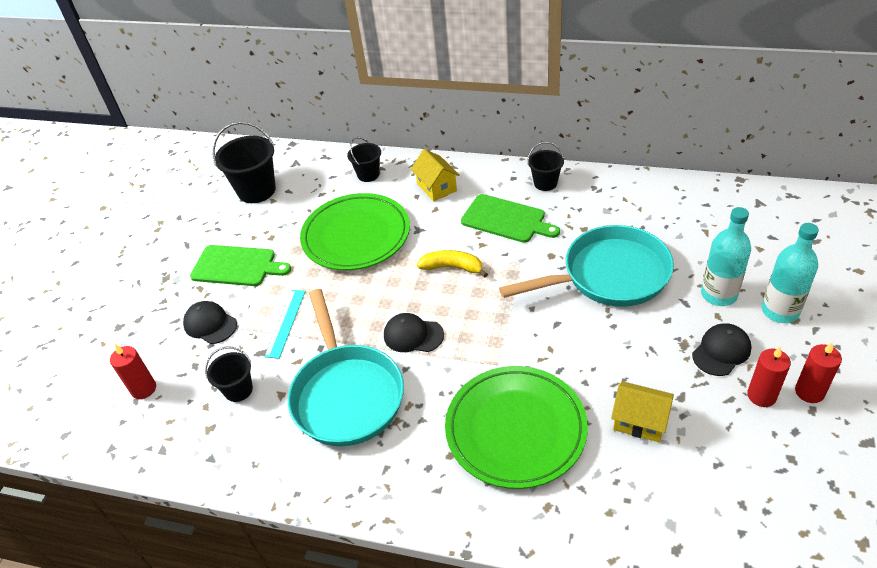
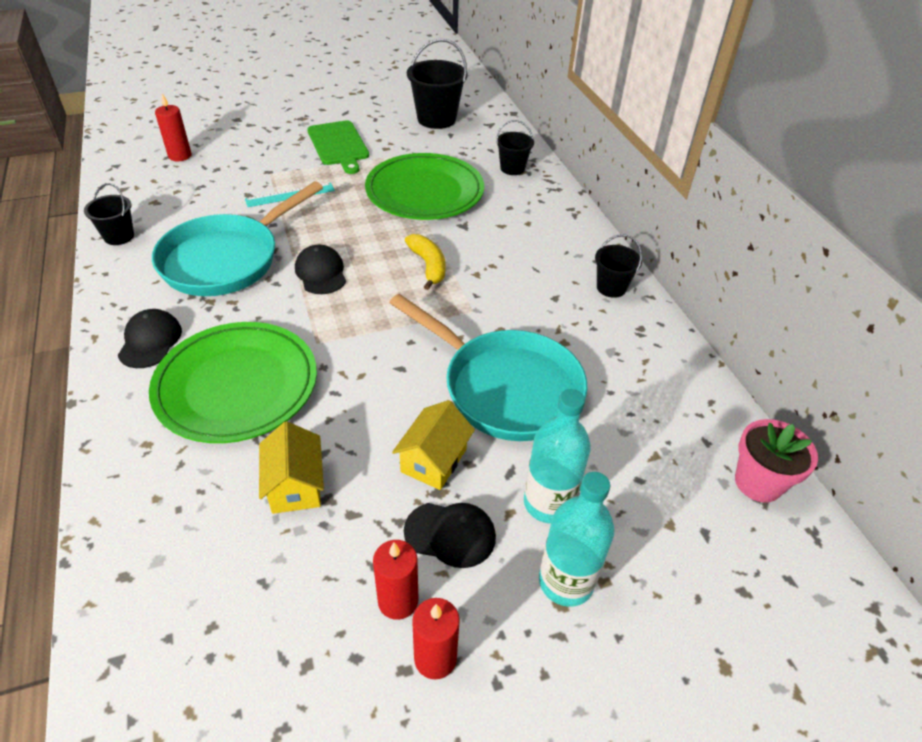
camera: 50 degrees right, 0 degrees up
black cap [183,301,237,344] -> black cap moved to [118,309,182,368]
black bucket [205,347,253,402] -> black bucket moved to [84,183,134,245]
yellow house [411,149,460,201] -> yellow house moved to [392,400,475,490]
green cutting board [461,194,560,243] -> none
none -> pink flower pot [735,419,818,503]

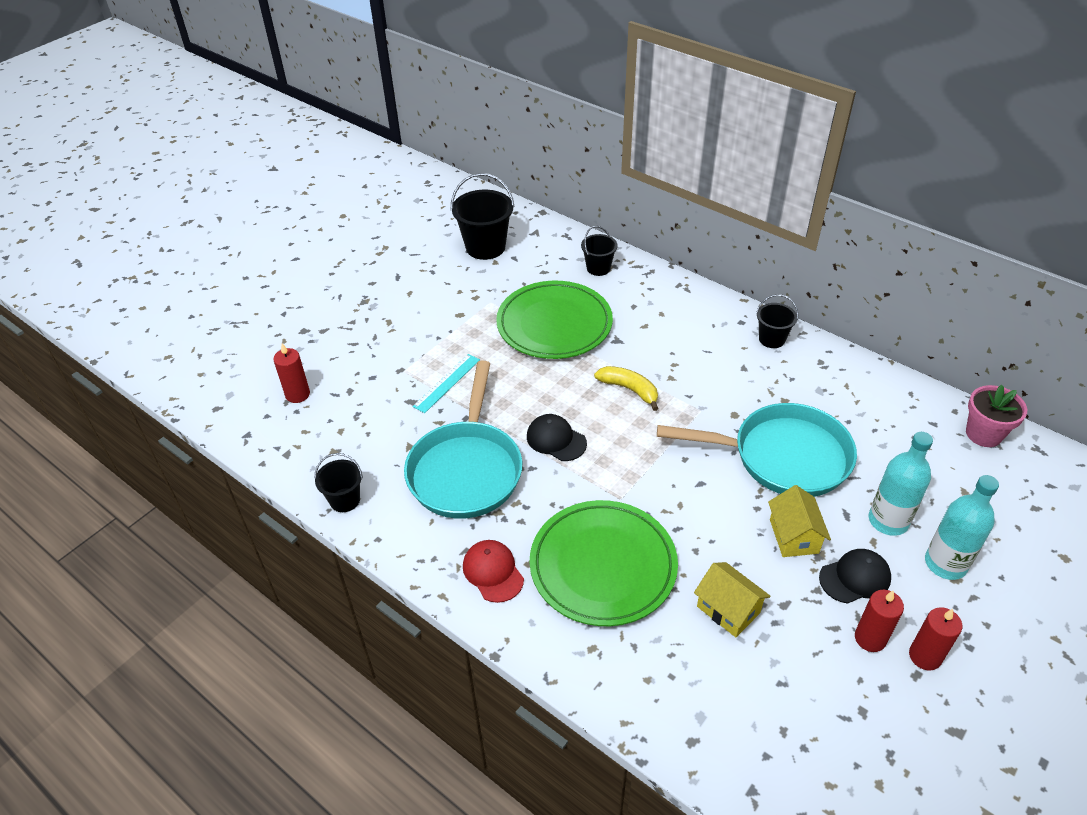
camera: 30 degrees left, 0 degrees up
black cap [118,309,182,368] -> red cap [463,540,524,603]
green cutting board [307,120,369,174] -> none

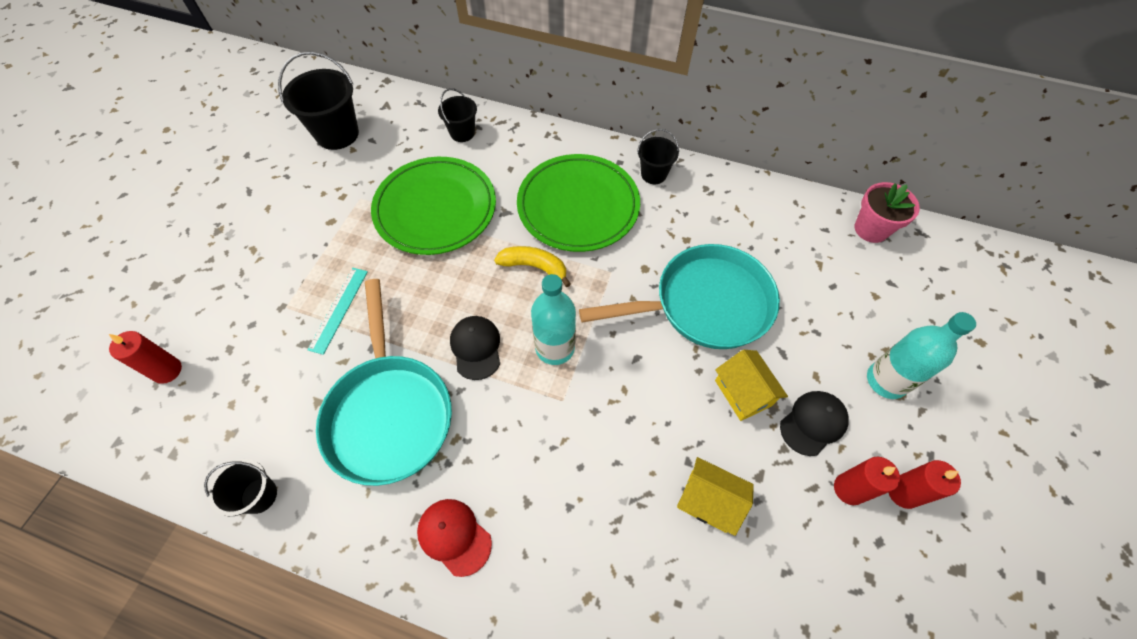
camera: 20 degrees left, 15 degrees up
black cap [527,414,587,461] -> black cap turned 60 degrees clockwise [450,316,500,380]
green plate [530,500,678,626] -> green plate moved to [517,154,640,252]
turquoise bottle [869,432,933,536] -> turquoise bottle moved to [531,274,576,365]

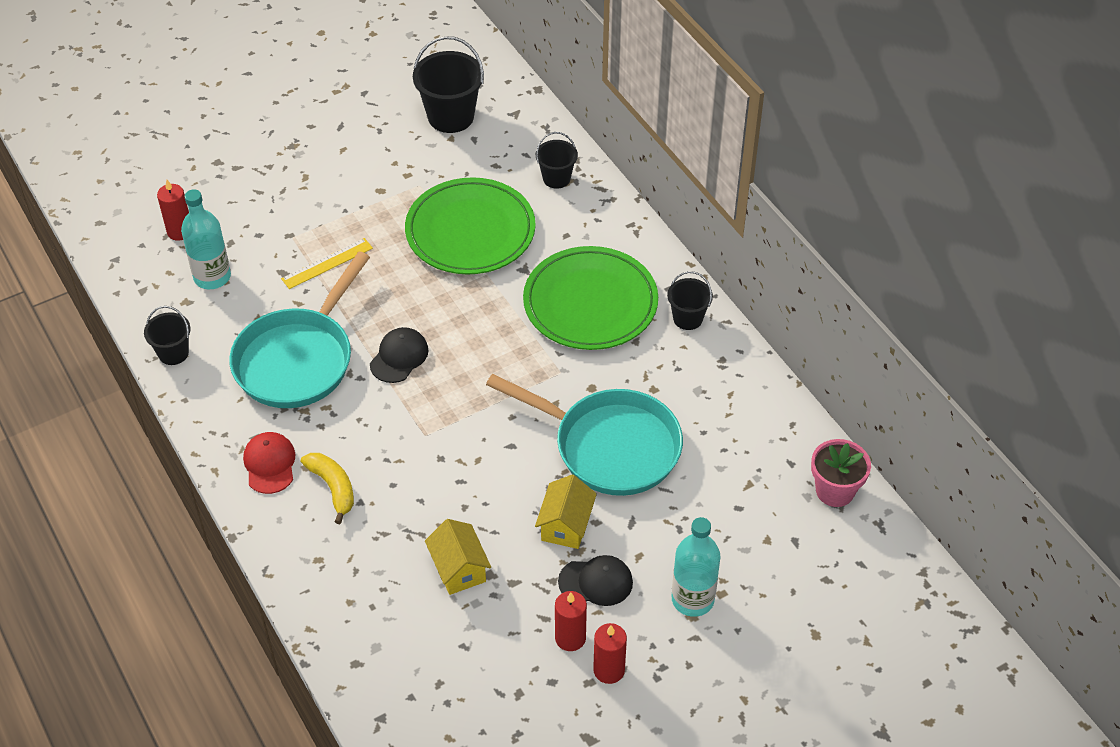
camera: 40 degrees right, 10 degrees down
turquoise ruler [307,268,368,355] -> yellow ruler [281,238,373,289]
yellow banana [494,246,571,287] -> yellow banana moved to [301,453,354,524]
turquoise bottle [531,274,576,365] -> turquoise bottle moved to [181,189,231,289]

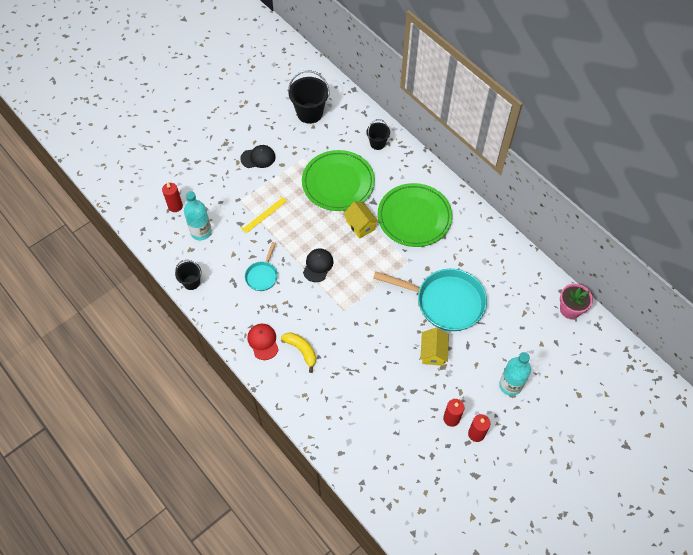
camera: 10 degrees left, 10 degrees up
turquoise pan [229,252,370,408] -> turquoise pan [245,242,278,291], size x0.49
yellow house [425,519,491,595] -> yellow house moved to [343,202,379,239]
black cap [558,555,633,606] -> black cap moved to [240,145,276,168]
black bucket [667,271,713,330] -> none

